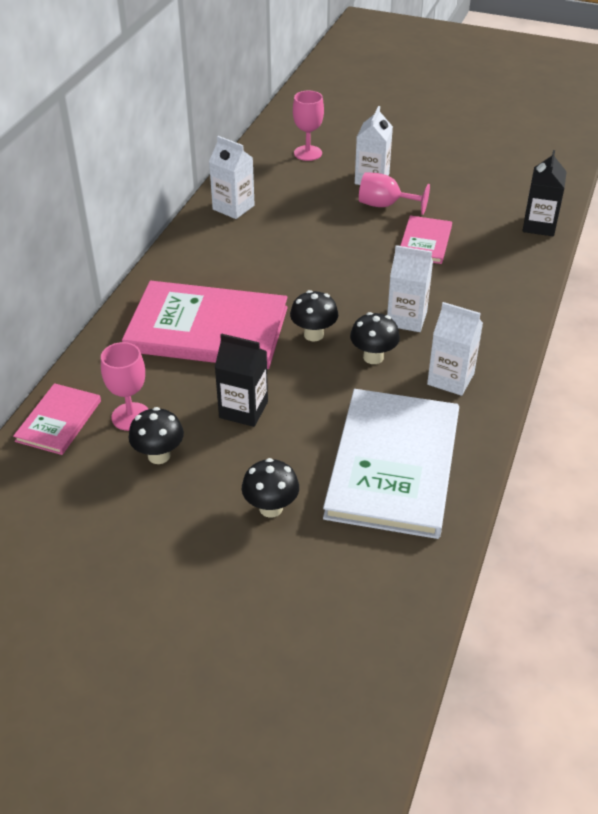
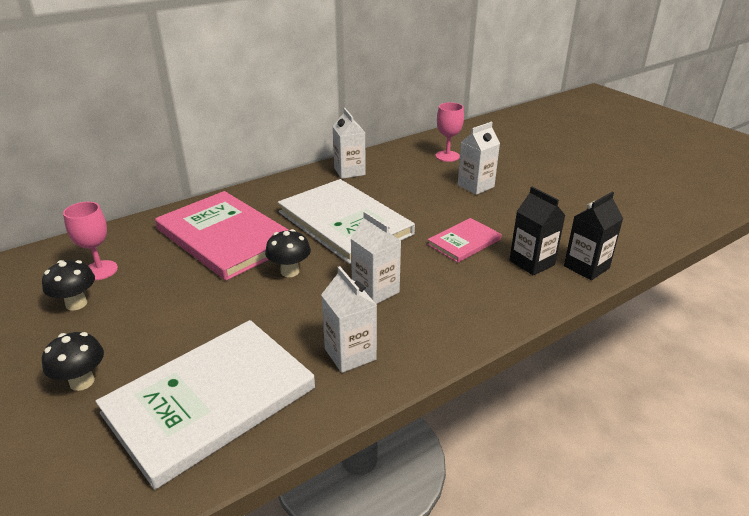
camera: 35 degrees right, 10 degrees down
pink book [13,383,101,455] -> none
black carton [215,333,268,427] -> black carton moved to [510,186,566,275]
black mushroom [350,312,400,364] -> none
pink goblet [359,172,430,215] -> none
none -> white book [278,179,415,264]

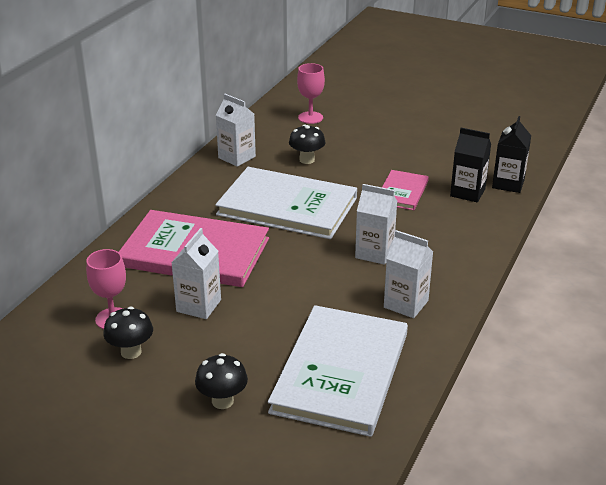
camera: 30 degrees left, 0 degrees up
black mushroom [265,229,311,277] -> black mushroom moved to [289,124,325,164]
white carton [458,122,500,195] -> white carton moved to [171,228,221,319]

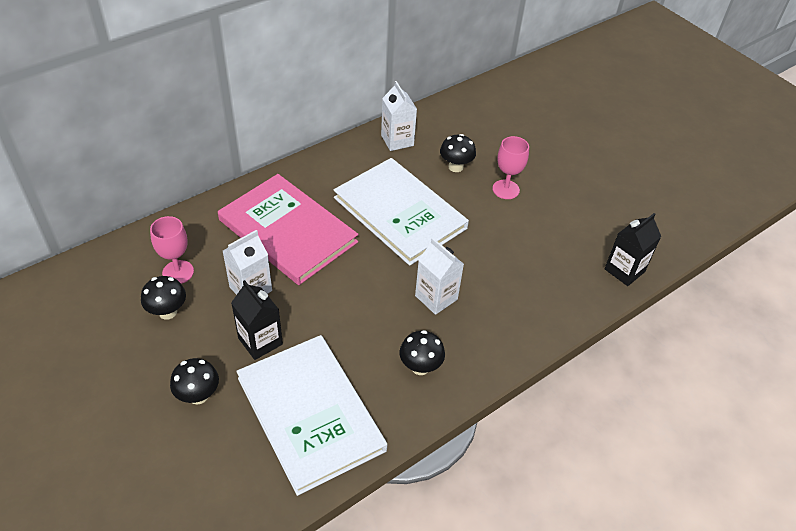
camera: 25 degrees right, 15 degrees up
white book [268,305,408,437] -> white book turned 75 degrees counterclockwise [236,335,387,496]
pink goblet [297,63,325,124] -> pink goblet moved to [492,136,529,199]
pink book [382,170,429,210] -> none
white carton [384,230,433,318] -> black mushroom [400,330,445,375]
black carton [450,128,491,202] -> black carton moved to [231,280,283,360]

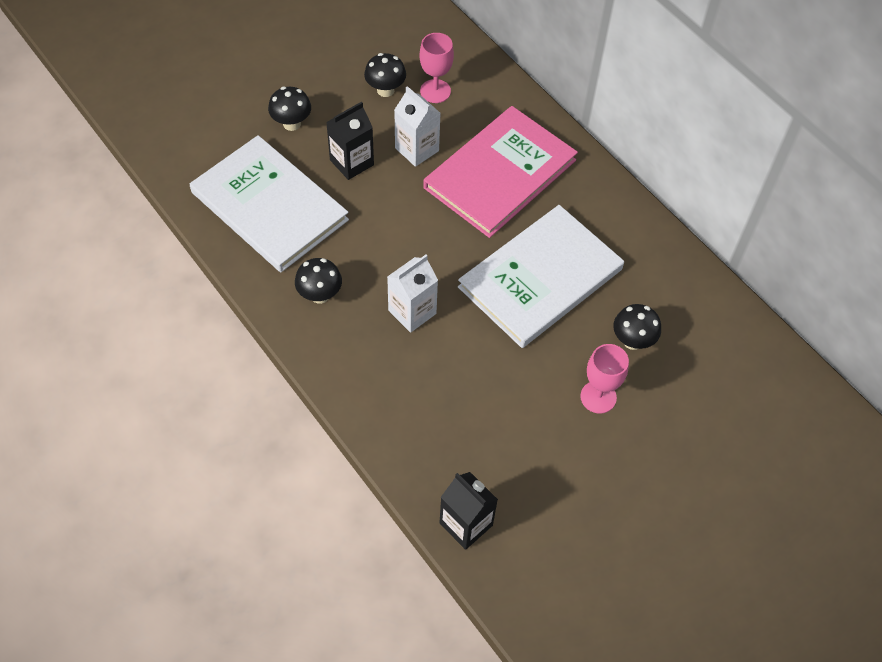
camera: 90 degrees right, 10 degrees up
white book [236,335,387,496] -> white book turned 75 degrees clockwise [190,135,349,272]
white carton [381,81,417,151] -> none

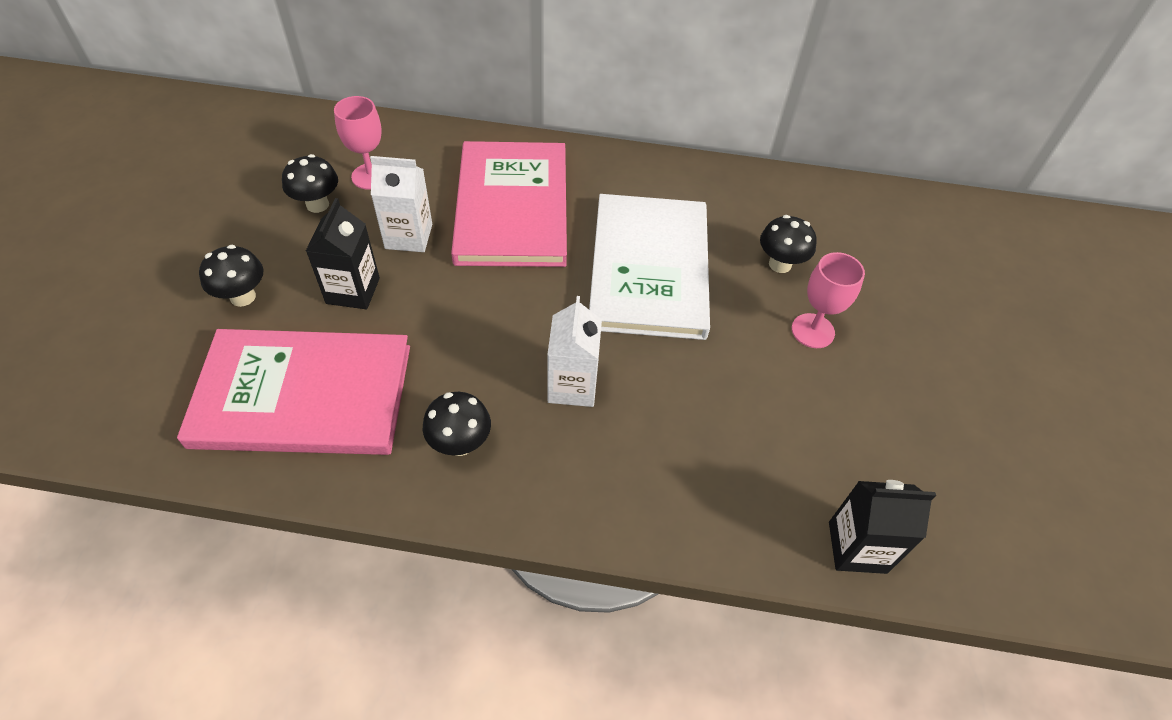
camera: 45 degrees left, 5 degrees down
white book [190,135,349,272] -> pink book [177,329,410,455]

